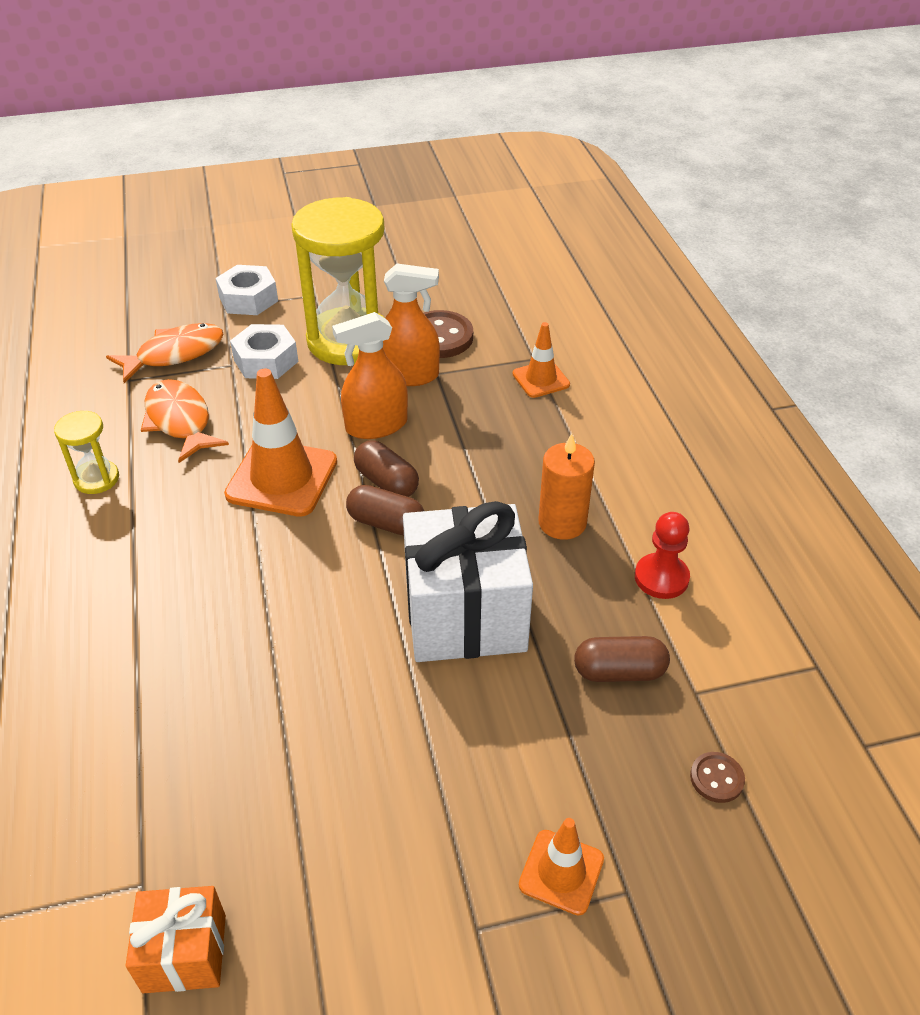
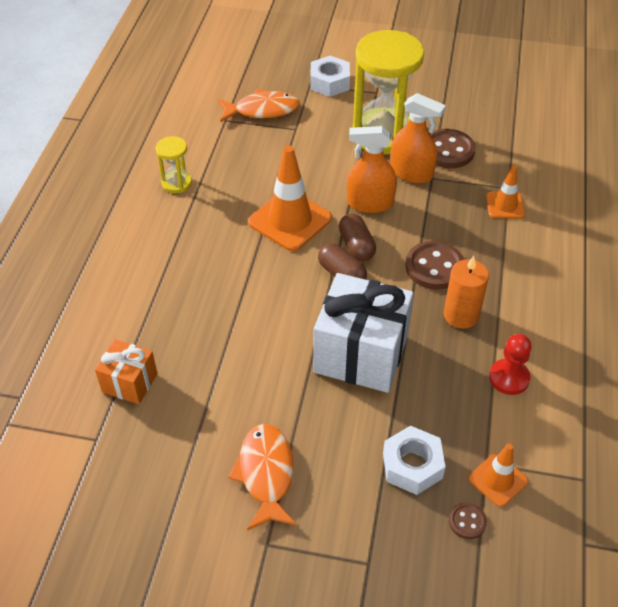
camera: 25 degrees right, 5 degrees up
orange gift [125,886,226,993] -> orange gift moved to [95,339,158,404]
orange fish [141,379,229,463] -> orange fish moved to [228,424,297,530]
white nut [230,324,298,379] -> white nut moved to [383,426,445,495]
orange traffic cone [519,818,604,916] -> orange traffic cone moved to [469,443,528,507]
brown capsule [574,636,670,682] -> none
none -> brown button [405,241,464,289]

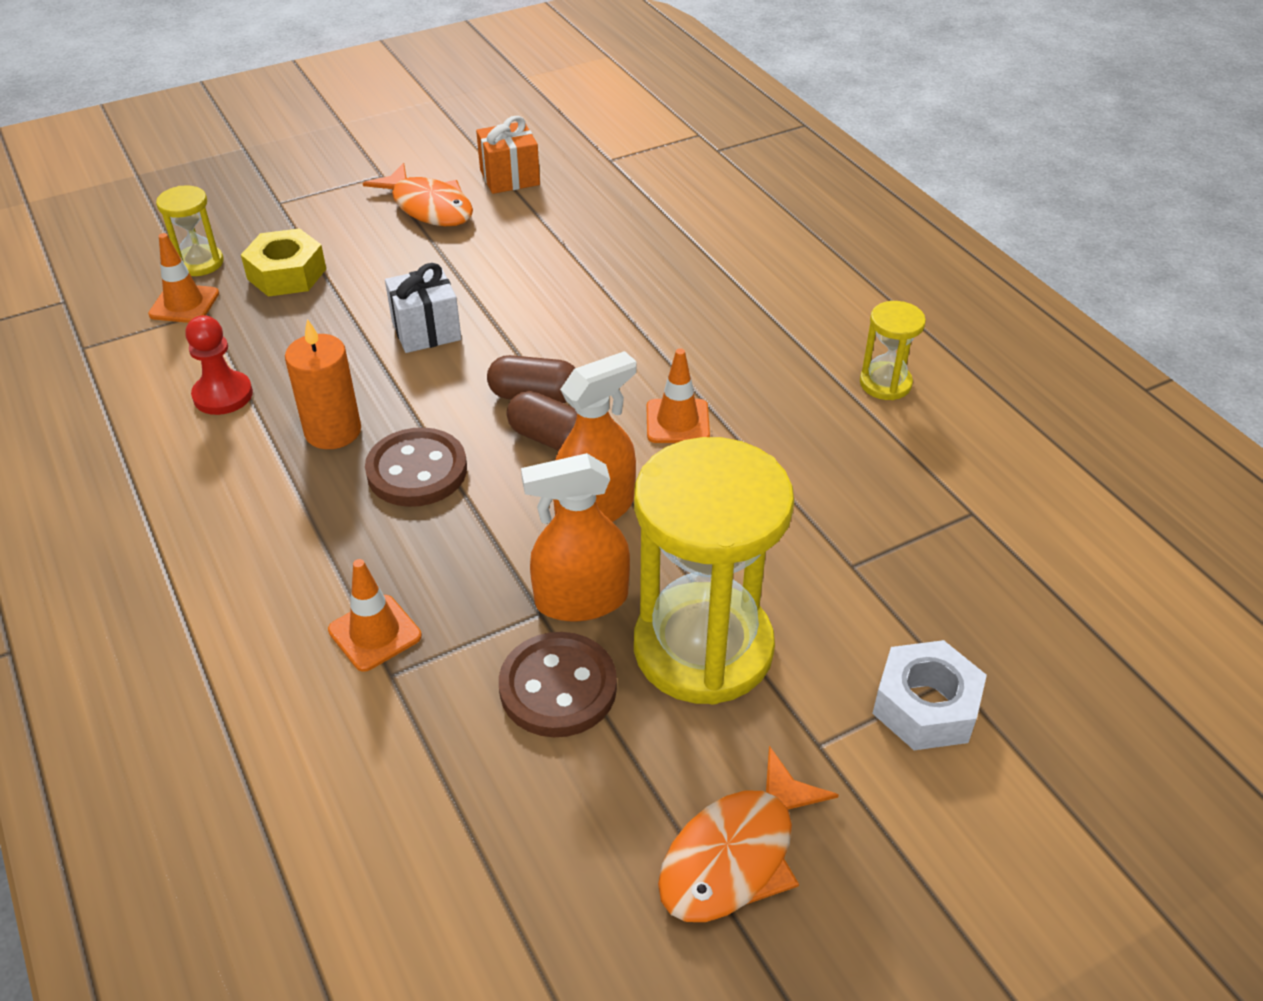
camera: 140 degrees right, 5 degrees down
orange gift [95,339,158,404] -> orange gift moved to [476,116,540,194]
orange fish [217,89,300,122] -> orange fish moved to [658,746,839,922]
orange traffic cone [248,145,332,251] -> orange traffic cone [647,348,710,443], size x0.56
white gift [313,273,414,393] -> white gift [385,263,461,353], size x0.53
white nut [383,426,445,495] -> yellow nut [241,228,326,297]
brown button [449,503,487,539] -> yellow hourglass [156,185,224,276]

